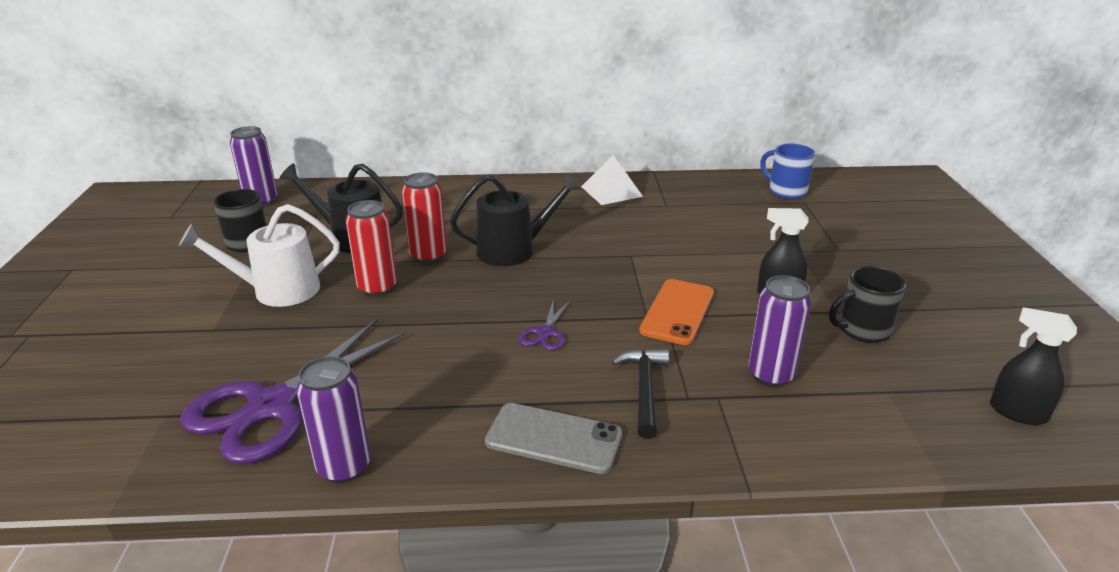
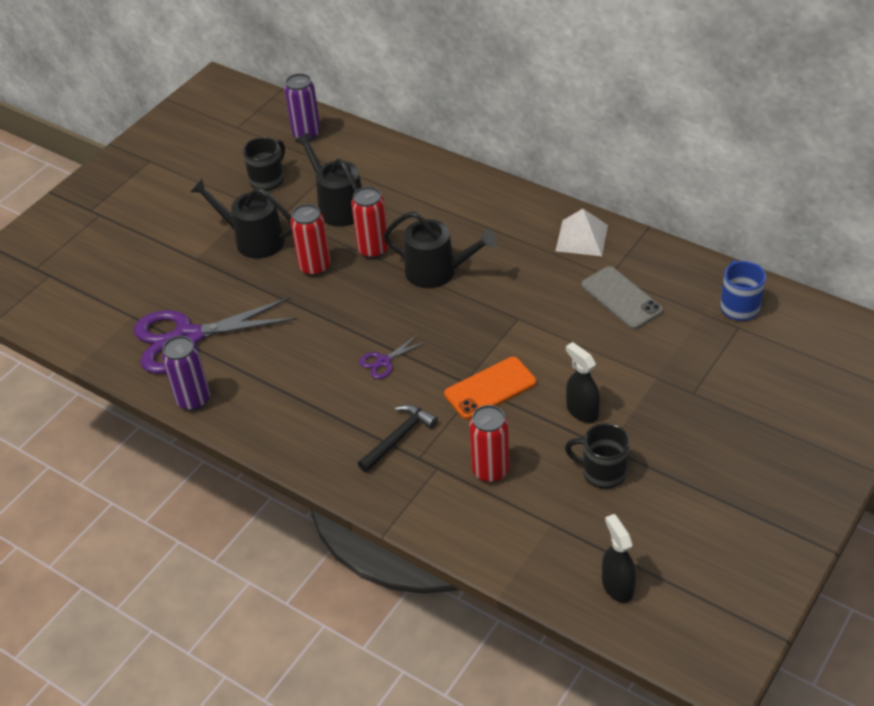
camera: 40 degrees right, 15 degrees up
white watering can [179,204,340,307] -> black watering can [190,178,292,259]
grey phone [485,403,622,474] -> grey phone moved to [581,266,663,329]
purple can [748,275,812,387] -> red can [469,405,509,483]

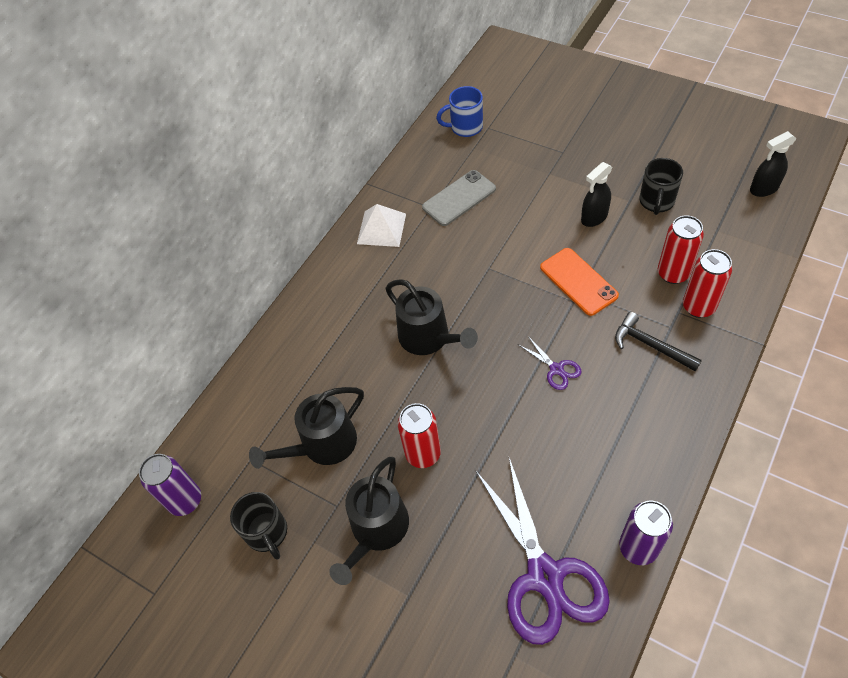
camera: 90 degrees left, 10 degrees up
black mug [243,137,285,191] -> black mug turned 150 degrees counterclockwise [230,492,287,560]
red can [351,187,389,259] -> red can moved to [683,249,732,318]
black watering can [383,211,497,288] -> black watering can turned 120 degrees clockwise [386,279,478,355]

